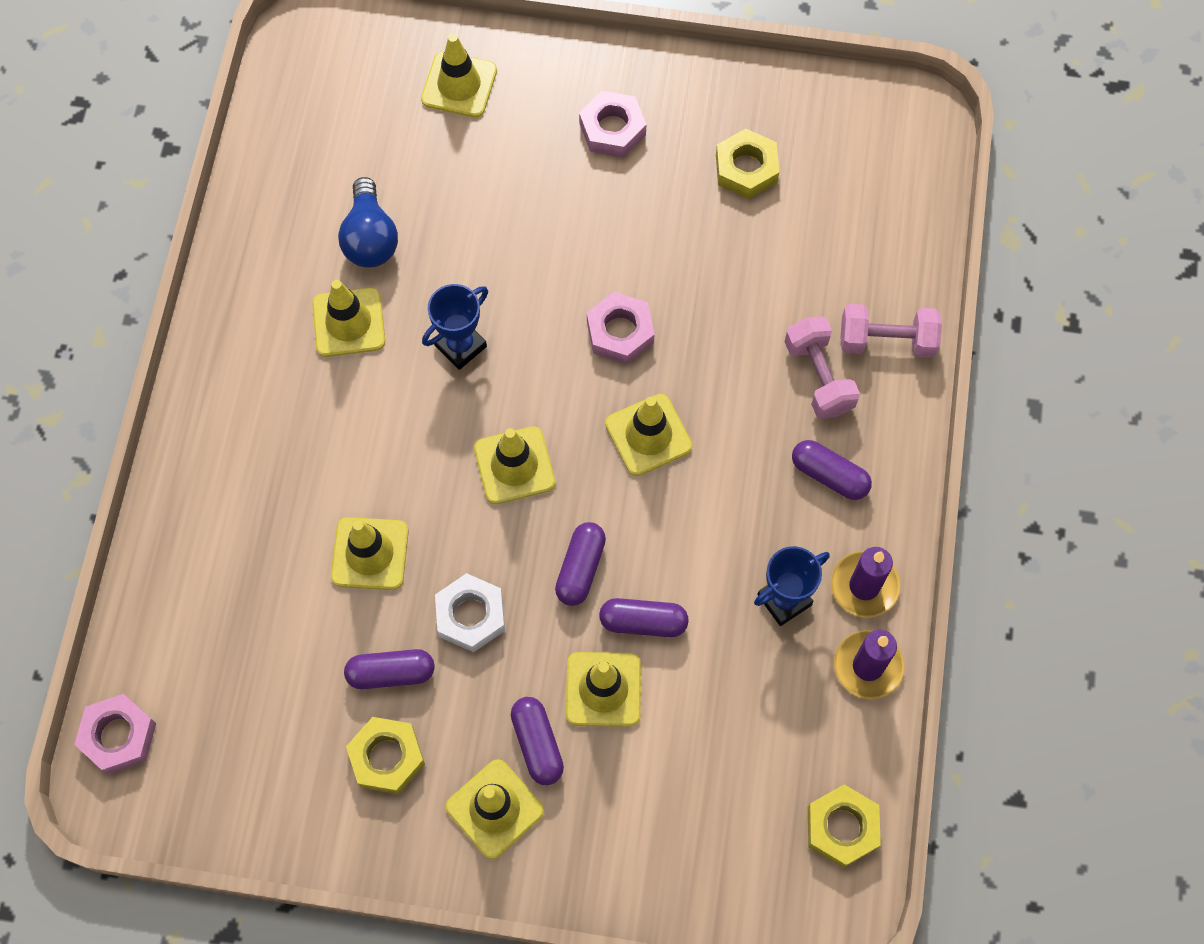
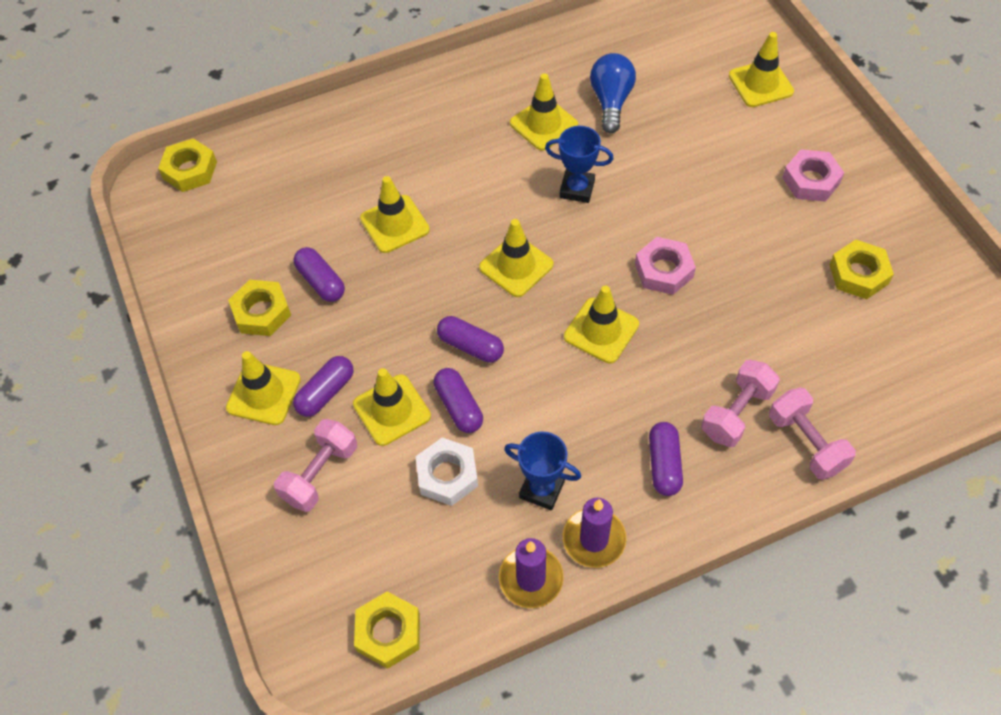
camera: 60 degrees right, 10 degrees down
pink nut [74,694,156,774] -> yellow nut [158,138,217,192]
blue light bulb [338,177,398,268] -> blue light bulb turned 135 degrees clockwise [590,53,636,133]
white nut [435,573,505,652] -> white nut moved to [415,437,478,506]
purple capsule [555,522,606,606] -> purple capsule turned 45 degrees clockwise [437,316,504,363]
none -> pink dumbbell [274,419,357,512]

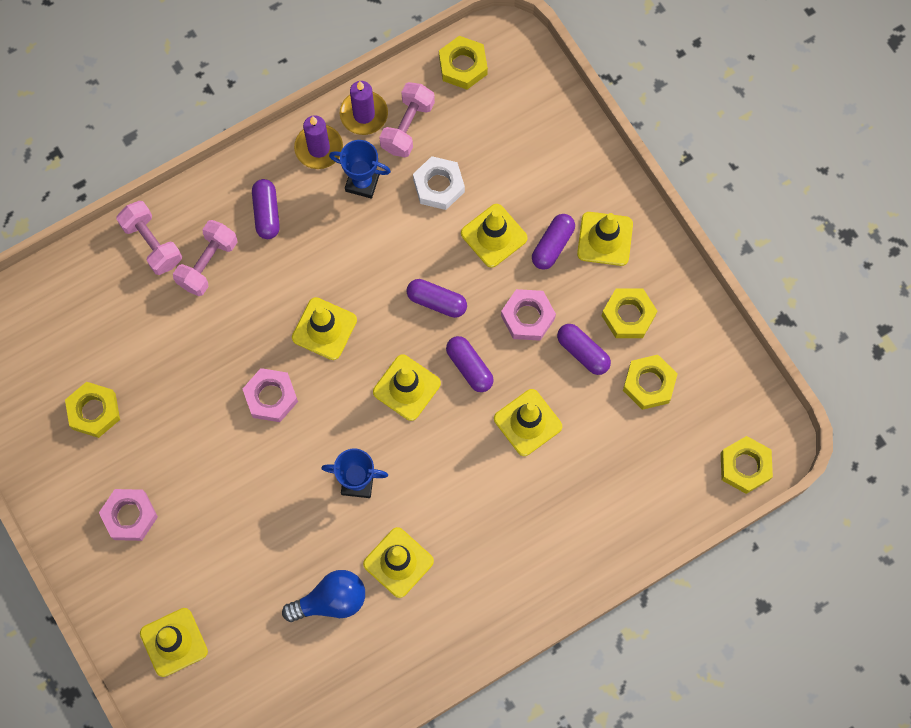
camera: 170 degrees right, 15 degrees up
pink dumbbell [274,419,357,512] -> pink dumbbell moved to [379,82,435,157]
purple capsule [434,368,483,433] -> purple capsule moved to [446,336,494,392]
blue light bulb [590,53,636,133] -> blue light bulb turned 105 degrees counterclockwise [282,570,365,622]
none -> pink nut [501,289,556,341]
none -> yellow nut [623,355,677,410]

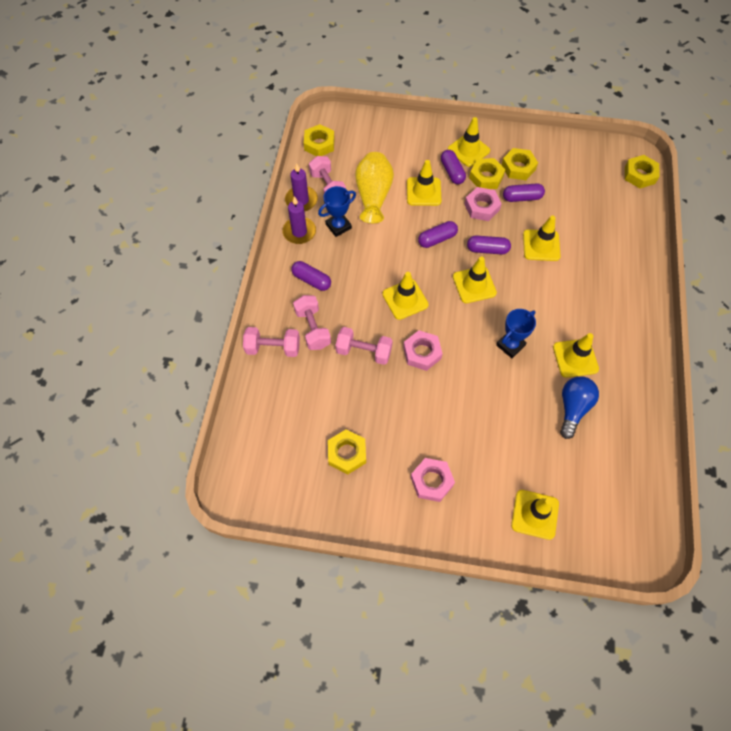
camera: 50 degrees left, 10 degrees down
white nut [413,156,465,210] -> yellow vase [355,152,394,223]
yellow nut [623,355,677,410] -> yellow nut moved to [469,158,506,189]
none -> pink dumbbell [335,327,393,365]

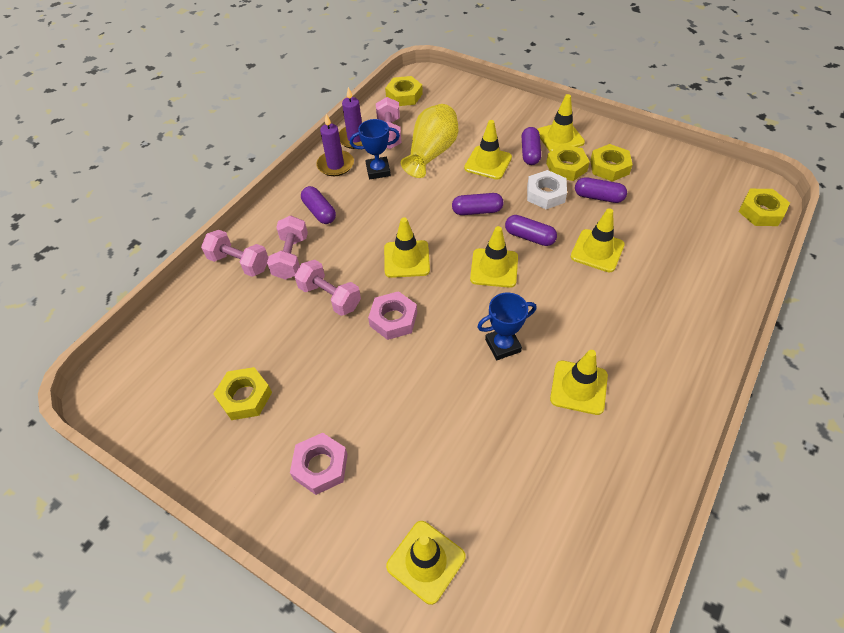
camera: 25 degrees right, 10 degrees down
pink nut [465,187,502,221] -> white nut [527,170,567,209]
blue light bulb [560,376,599,439] -> none

